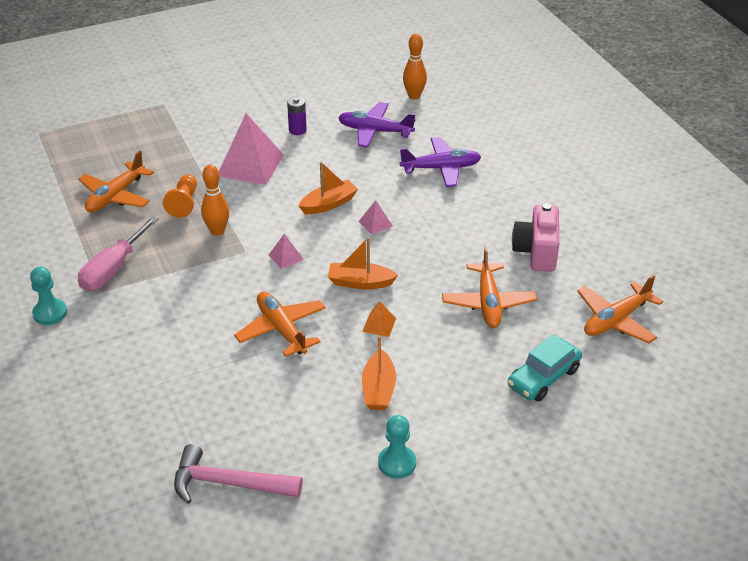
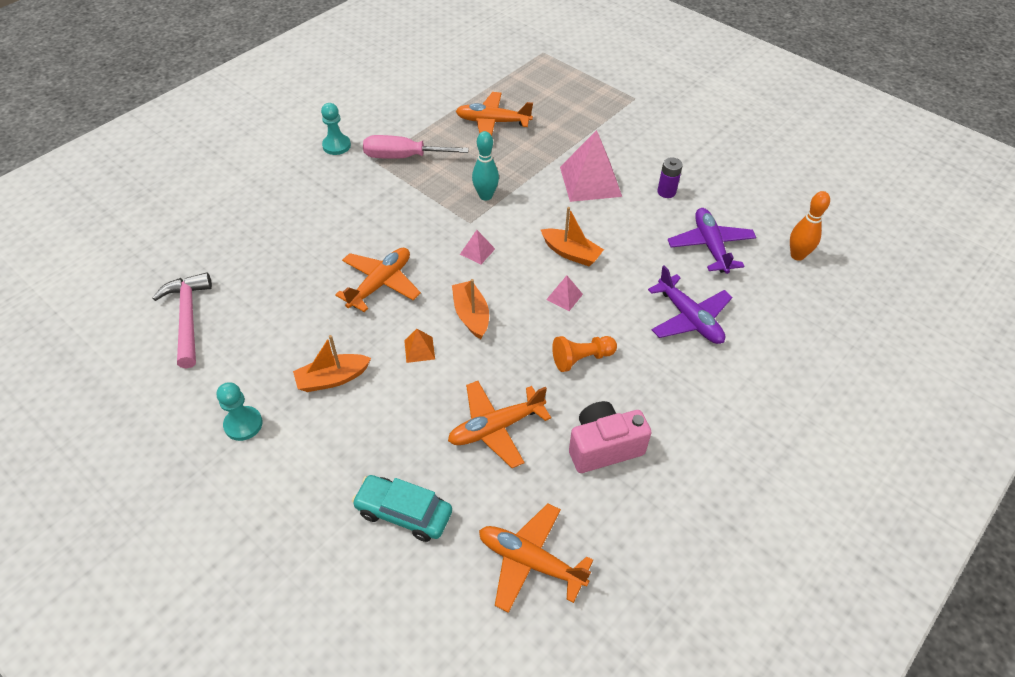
camera: 65 degrees right, 10 degrees up
orange pawn [163,174,197,218] -> orange pawn moved to [552,336,617,372]
orange bowling pin [201,164,229,236] -> turquoise bowling pin [472,131,499,201]

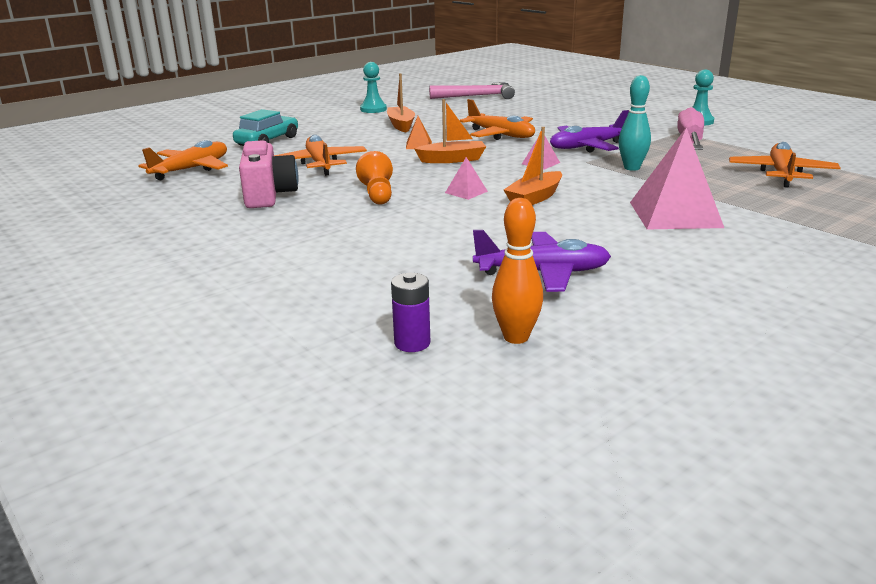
camera: 100 degrees right, 25 degrees down
purple plane [648,265,732,344] -> purple plane moved to [550,110,629,153]
purple battery [657,157,683,198] -> purple battery moved to [391,273,430,352]

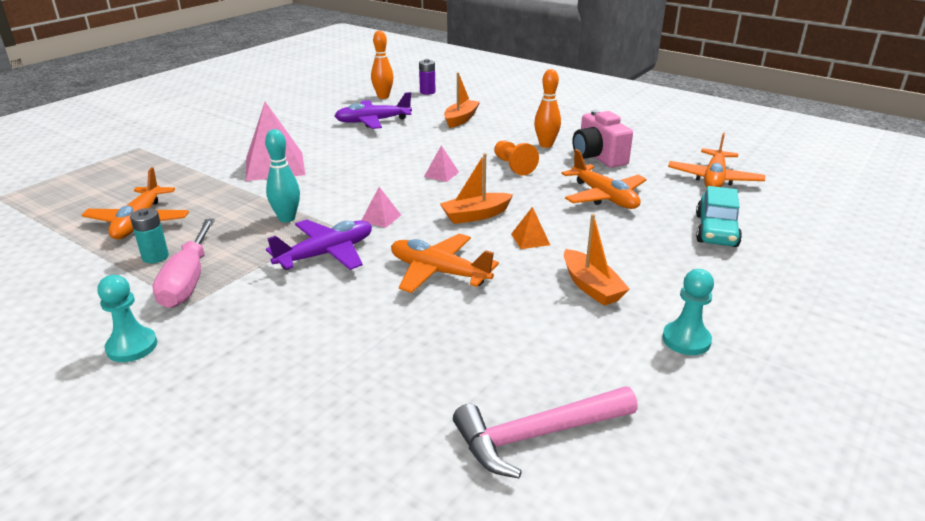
camera: 165 degrees right, 5 degrees up
orange boat [504,127,562,205] -> orange boat moved to [444,72,480,128]
none -> turquoise battery [130,208,169,263]
none -> orange bowling pin [534,69,561,148]

